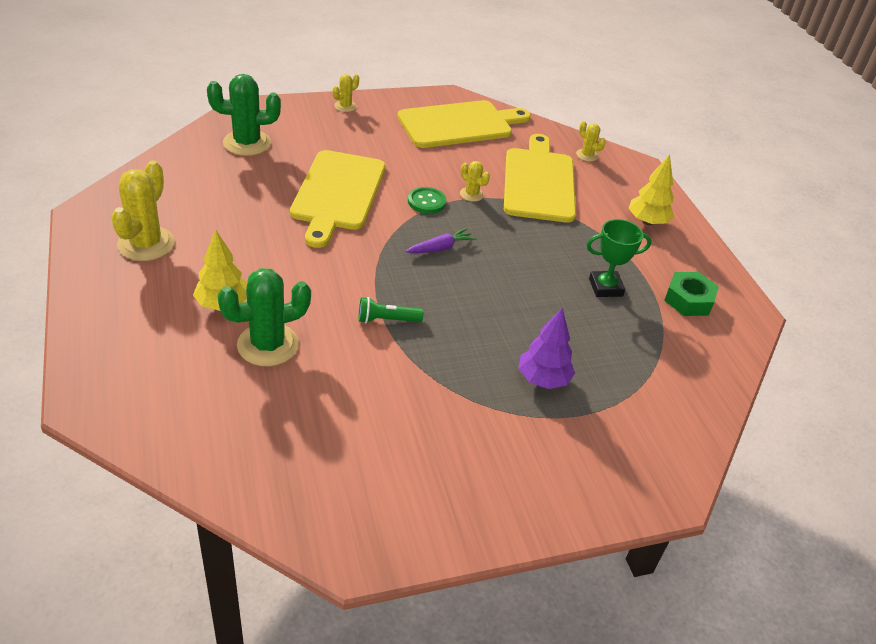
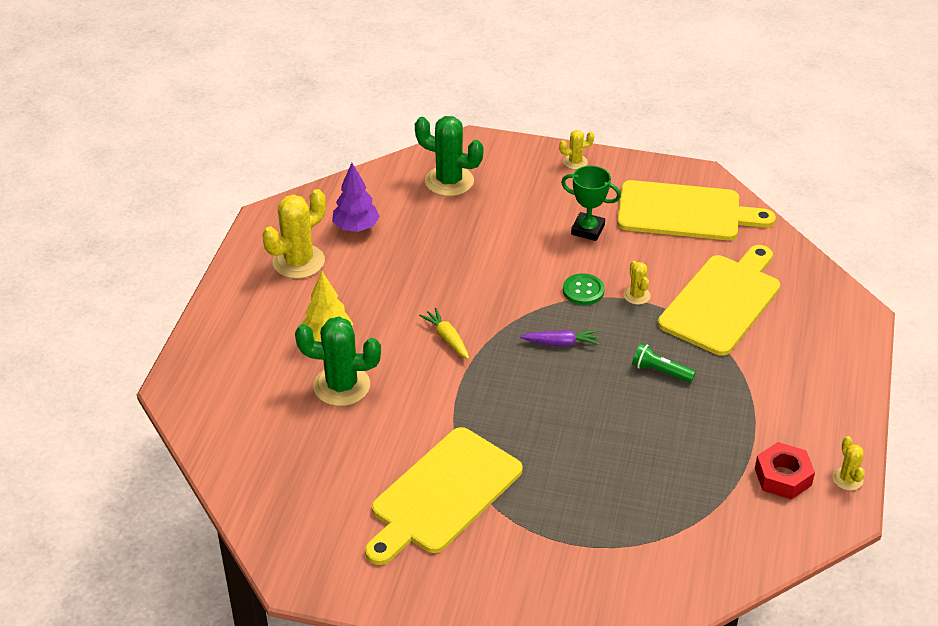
camera: 35 degrees right, 0 degrees up
yellow cutting board [290,150,386,248] -> yellow cutting board moved to [365,427,523,565]
green flashlight [359,297,424,323] -> green flashlight moved to [632,343,696,383]
purple tree [518,308,575,389] -> purple tree moved to [332,163,380,232]
yellow cactus [576,121,606,162] -> yellow cactus moved to [832,436,865,491]
green trophy [587,219,652,297] -> green trophy moved to [561,166,621,241]
yellow tree [628,154,674,225] -> none
green nut [664,272,719,316] -> red nut [755,442,815,499]
none -> yellow carrot [419,308,469,359]

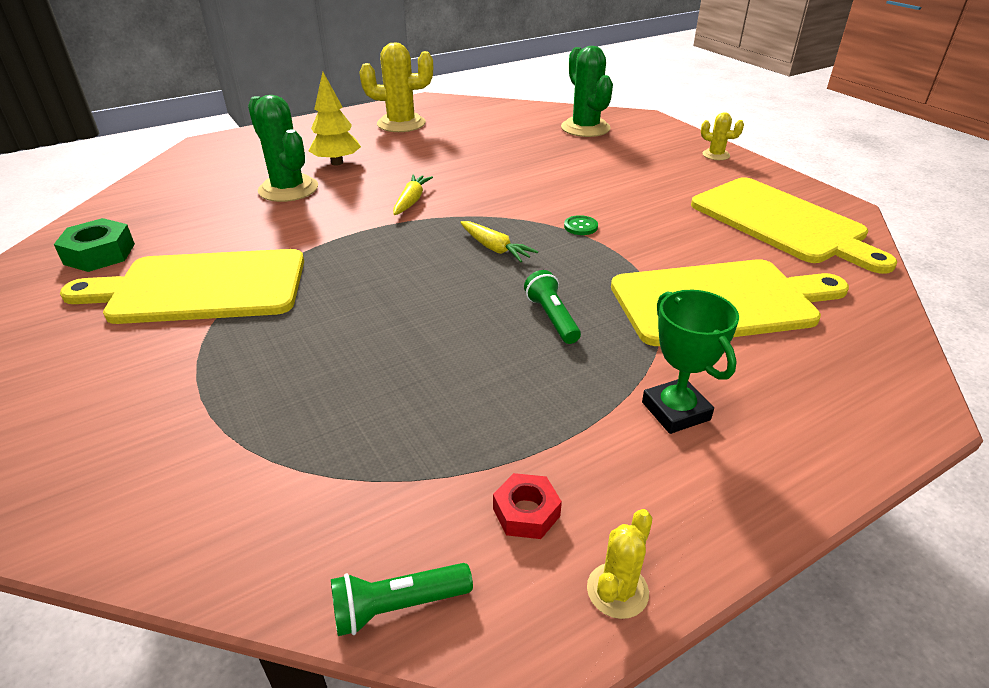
camera: 45 degrees right, 5 degrees down
purple tree [332,163,380,232] -> none
purple carrot [520,330,600,346] -> yellow carrot [460,221,538,262]
green trophy [561,166,621,241] -> green trophy moved to [642,290,739,434]
green button [563,273,605,305] -> green button [564,215,598,235], size x0.67
yellow cactus [624,261,651,305] -> none
red nut [755,442,815,499] -> red nut [493,473,562,539], size x0.64
none -> green nut [54,218,135,272]
none -> green flashlight [331,563,473,636]

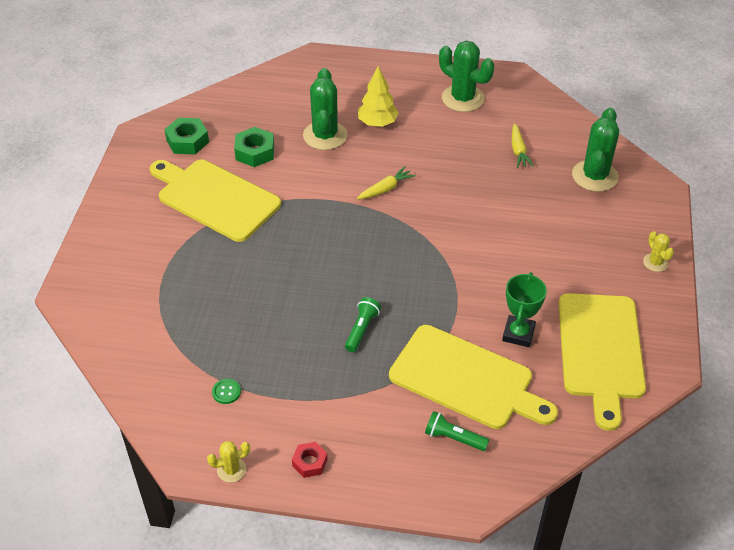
camera: 40 degrees right, 10 degrees up
green flashlight [331,563,473,636] -> green flashlight moved to [425,411,489,451]
yellow cactus [359,42,433,132] -> green cactus [439,41,494,112]
yellow carrot [460,221,538,262] -> yellow carrot moved to [512,124,534,168]
red nut [493,473,562,539] -> red nut moved to [292,442,328,478]
green button [564,215,598,235] -> green button moved to [212,379,241,404]
green trophy [642,290,739,434] -> green trophy moved to [502,272,547,347]
none -> green nut [234,127,274,167]

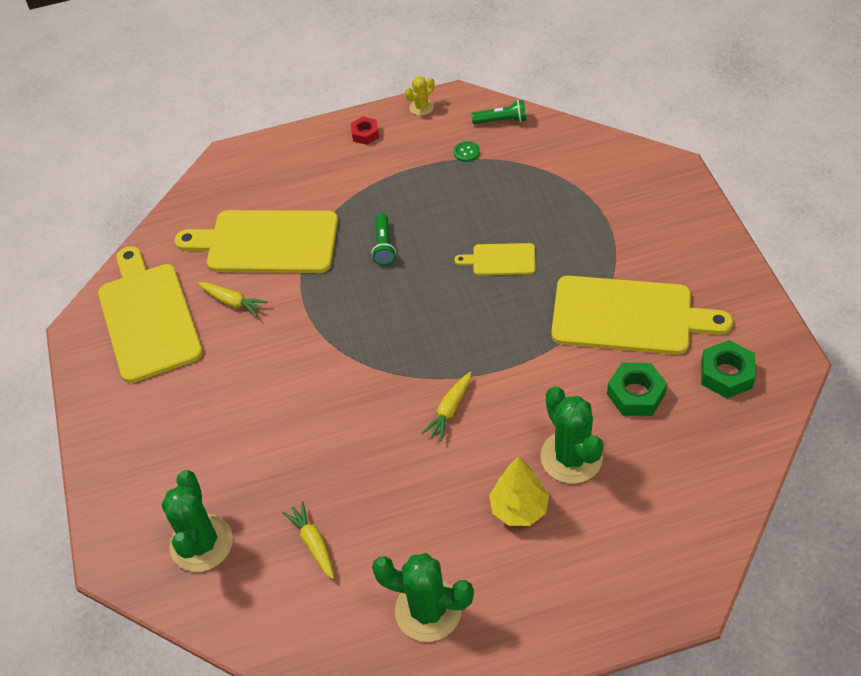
camera: 160 degrees right, 5 degrees up
green flashlight [425,411,489,451] -> green flashlight moved to [471,100,527,124]
green trophy [502,272,547,347] -> yellow carrot [198,282,268,317]
yellow cactus [643,231,674,272] -> none
none -> yellow cutting board [454,243,536,275]

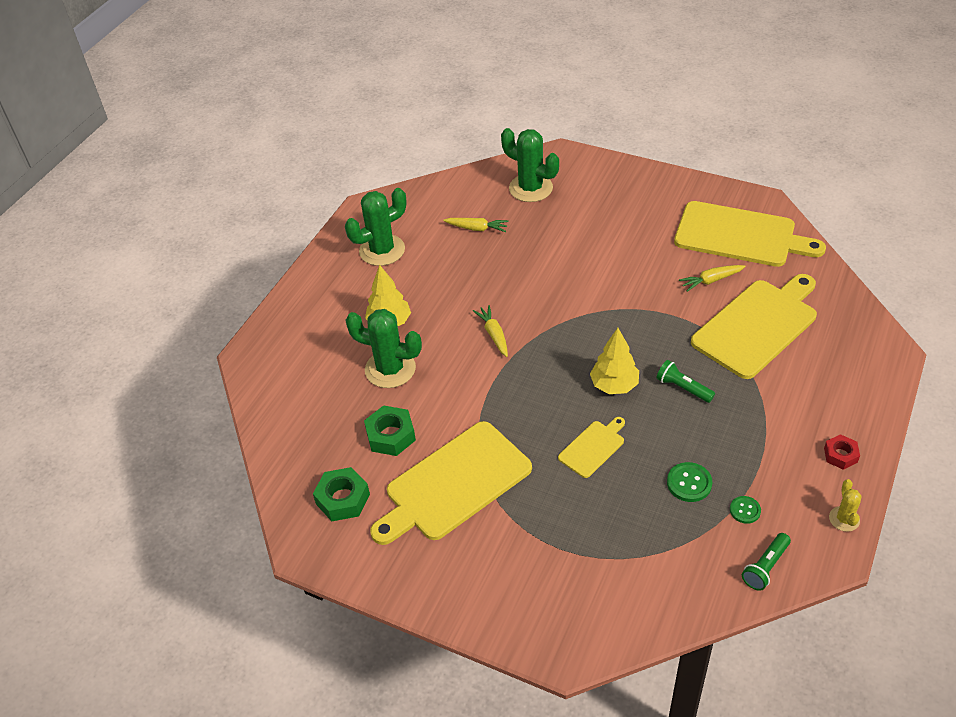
camera: 130 degrees right, 5 degrees down
none -> yellow tree [590,328,639,394]
none -> green button [667,462,712,502]

